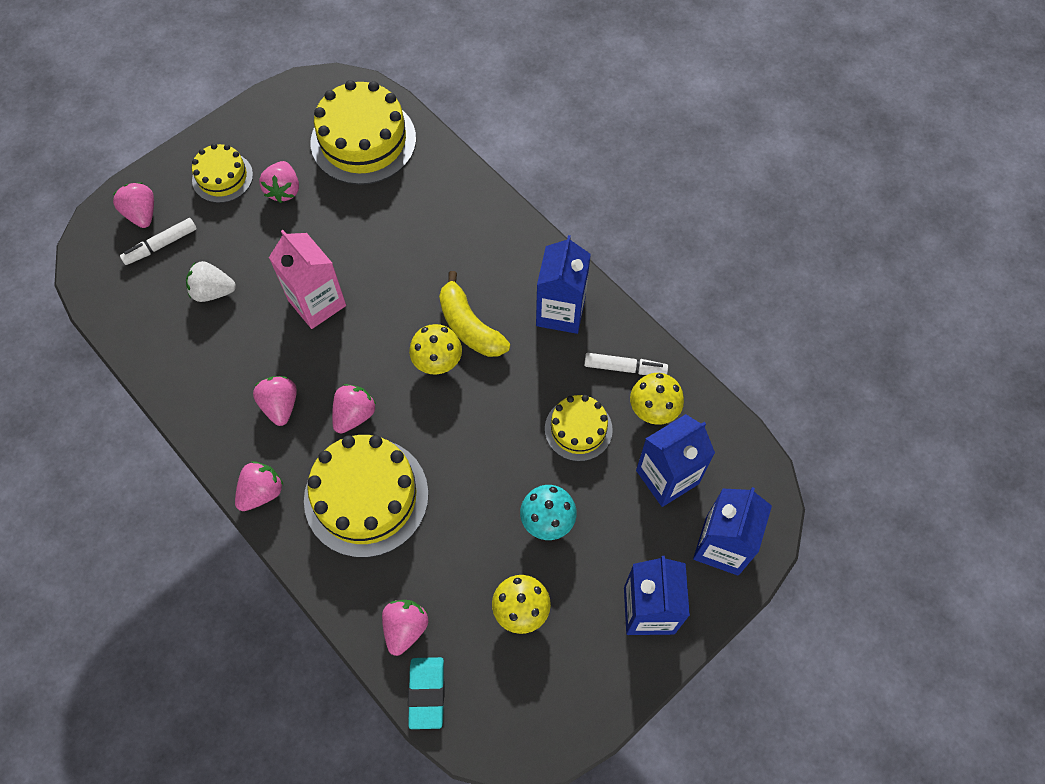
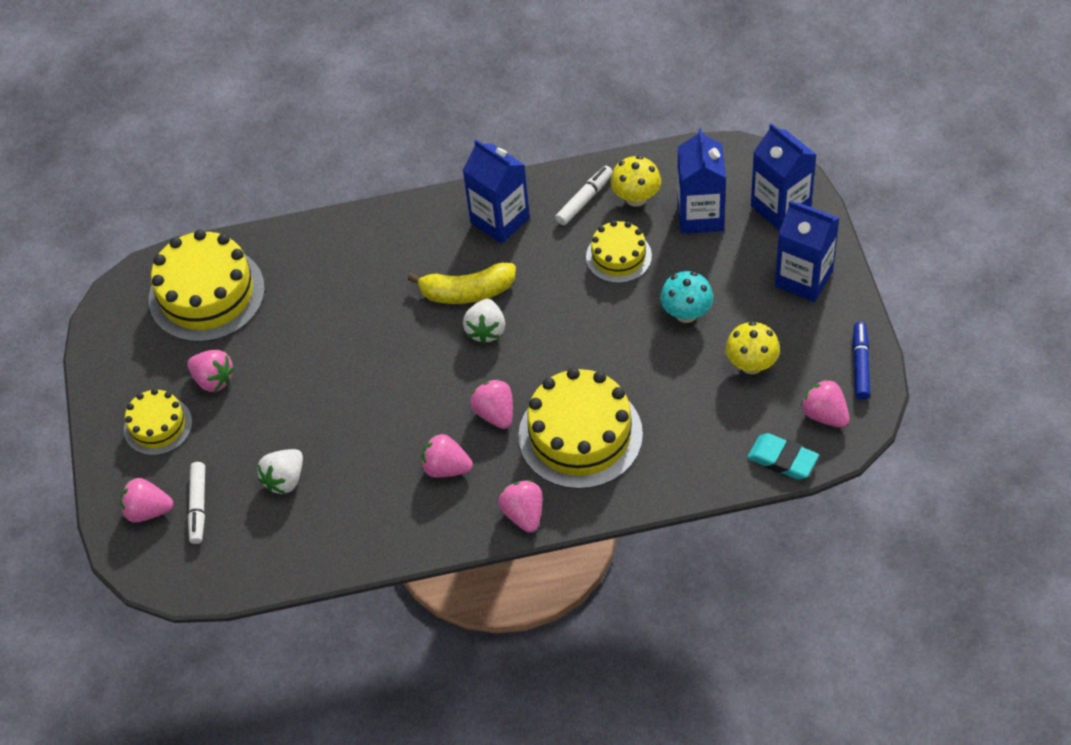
camera: 55 degrees left, 10 degrees down
pink carton [269,230,346,329] -> none
pink strawberry [382,600,428,656] -> pink strawberry moved to [801,379,850,428]
yellow mushroom [409,324,462,374] -> white strawberry [463,299,505,344]
none -> blue marker [853,322,870,400]

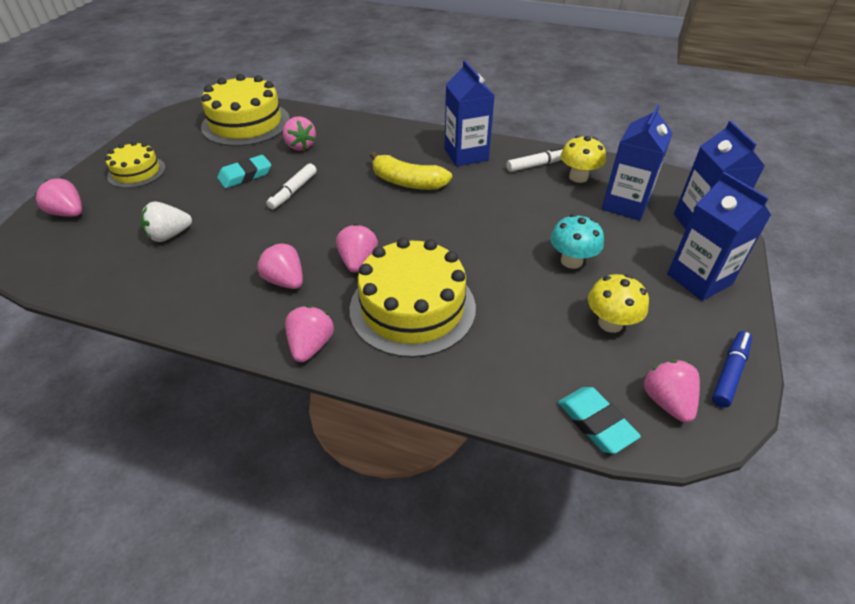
camera: 25 degrees right, 10 degrees down
pink strawberry [187,350,235,392] -> pink strawberry moved to [283,116,316,151]
white marker [188,462,205,544] -> white marker moved to [266,163,317,209]
white strawberry [463,299,505,344] -> none
yellow cake [586,220,652,283] -> none
none -> turquoise eraser [217,155,271,188]

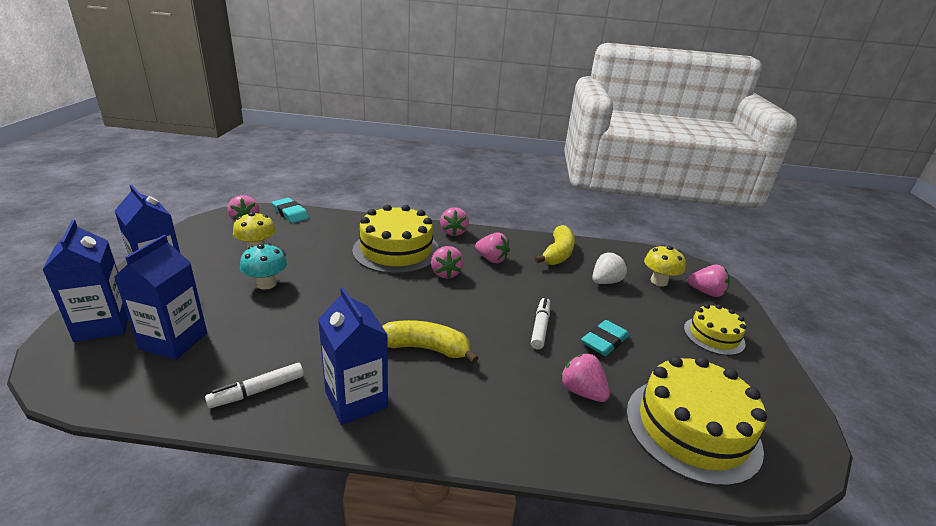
camera: 165 degrees right, 15 degrees down
yellow mushroom [561,135,606,183] -> yellow mushroom moved to [644,245,686,286]
blue marker [712,331,752,408] -> none
none -> yellow banana [535,225,575,265]

